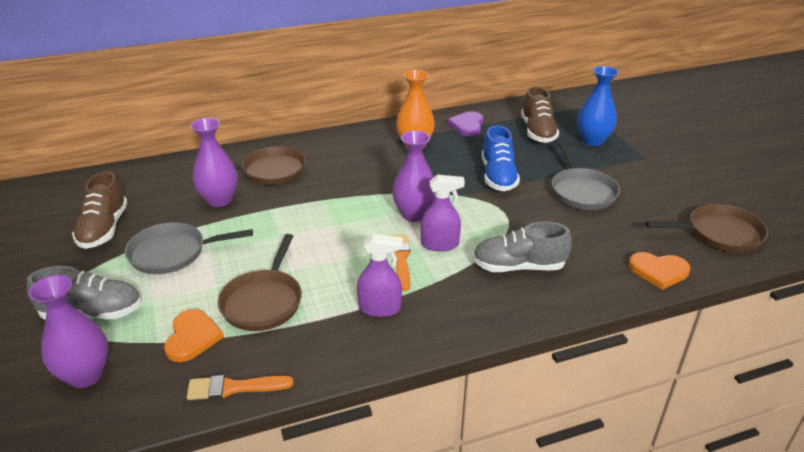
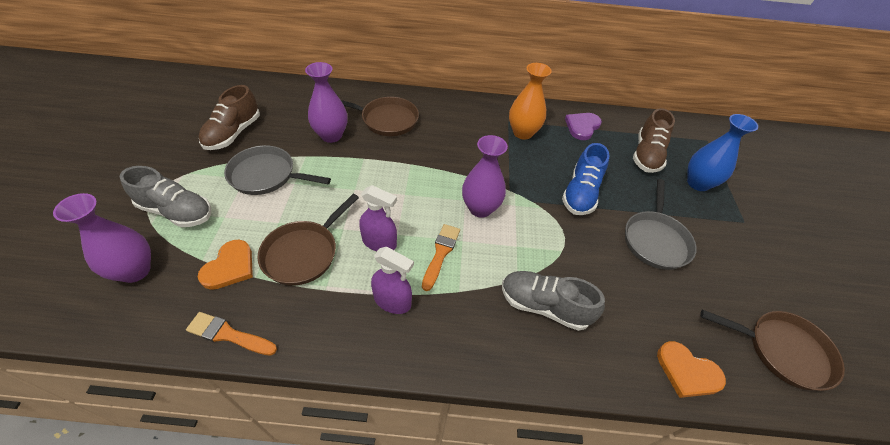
camera: 20 degrees right, 15 degrees up
purple spray bottle [421,175,465,251] -> purple spray bottle moved to [359,185,397,251]

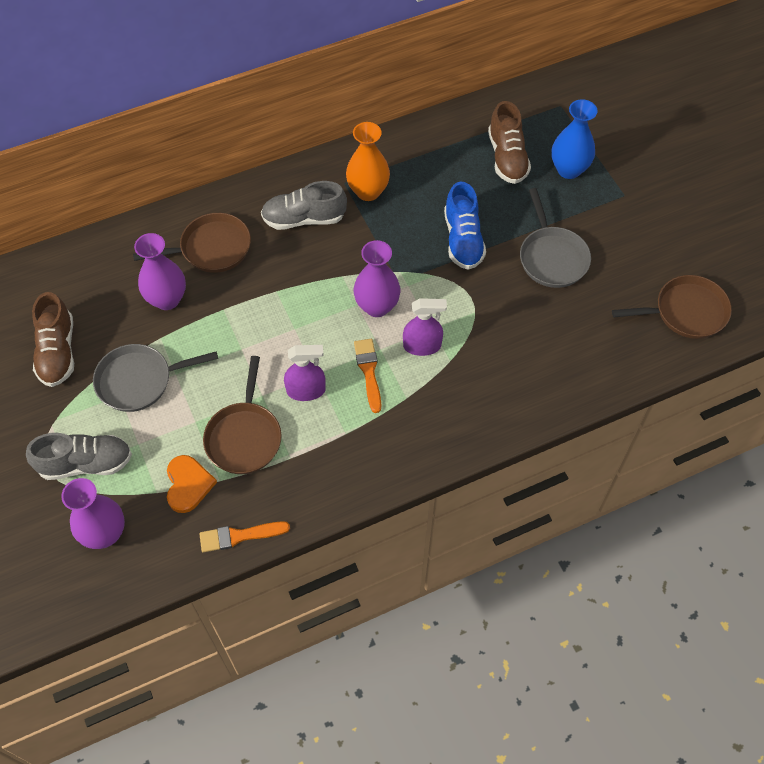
camera: 25 degrees left, 10 degrees up
purple spray bottle [371,247,414,314] -> purple spray bottle moved to [403,298,447,356]
grey shoe [502,271,605,331] -> grey shoe moved to [261,181,347,230]
purple heart [565,113,602,140] -> none
orange heart [657,341,726,398] -> none

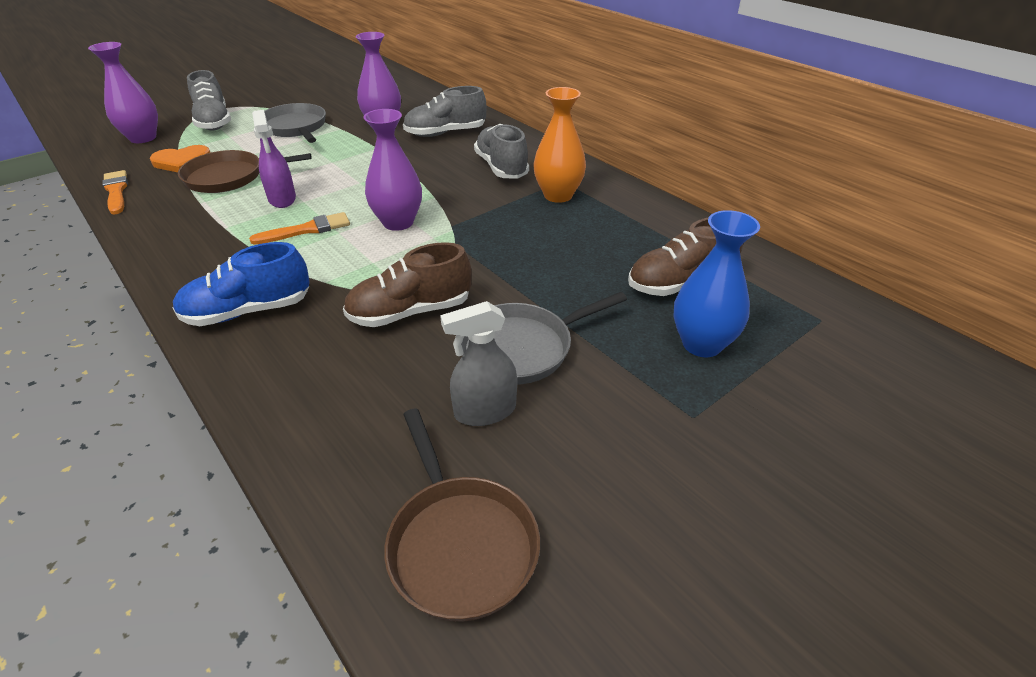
camera: 75 degrees right, 20 degrees down
brown shoe [32,292,74,387] -> brown shoe moved to [343,242,472,327]
brown pan [133,213,251,273] -> grey shoe [403,86,487,137]
purple spray bottle [403,298,447,356] -> none
blue shoe [444,182,486,270] -> blue shoe moved to [173,242,310,326]
none -> grey spray bottle [440,301,517,426]

